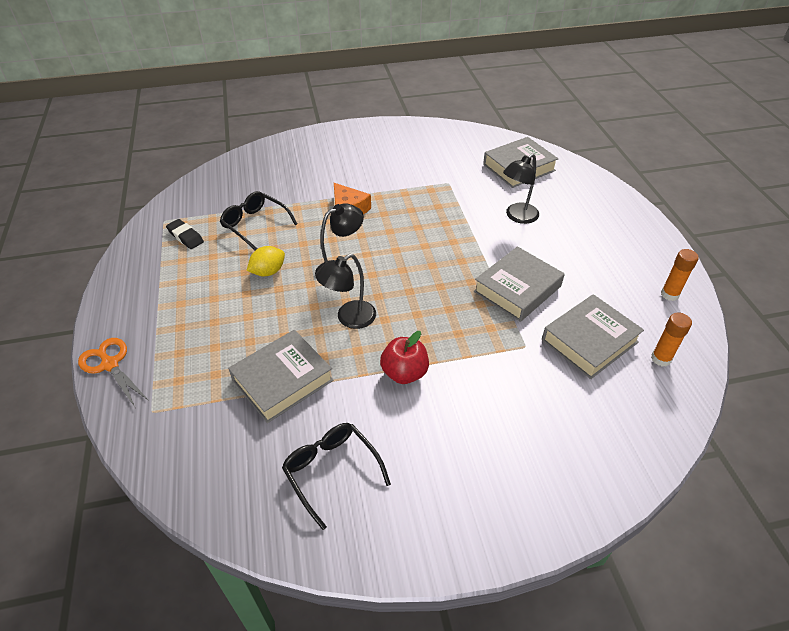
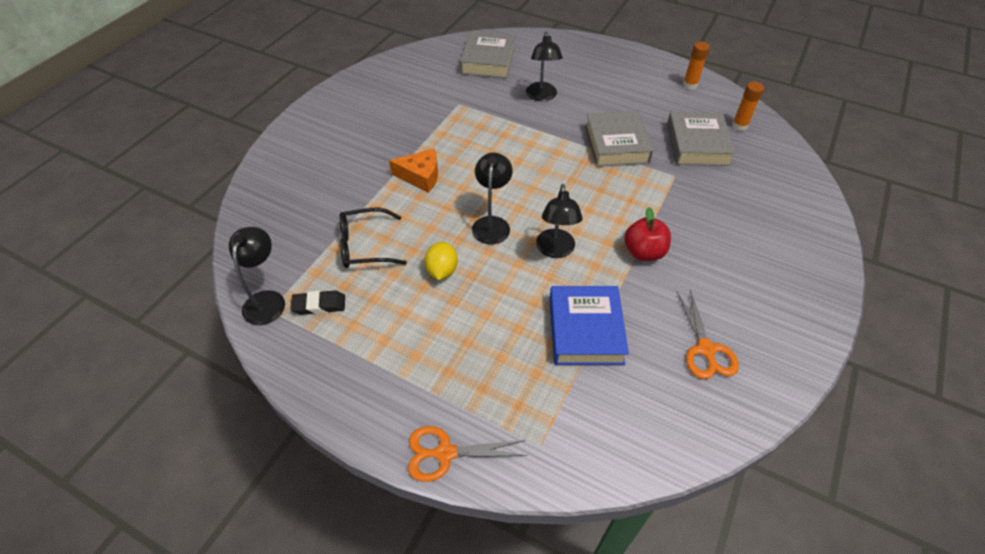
camera: 50 degrees left, 5 degrees up
grey book [228,330,334,423] -> blue book [550,286,629,365]
black glasses [282,423,391,530] -> orange scissors [677,290,739,379]
none -> black lamp [229,227,285,325]

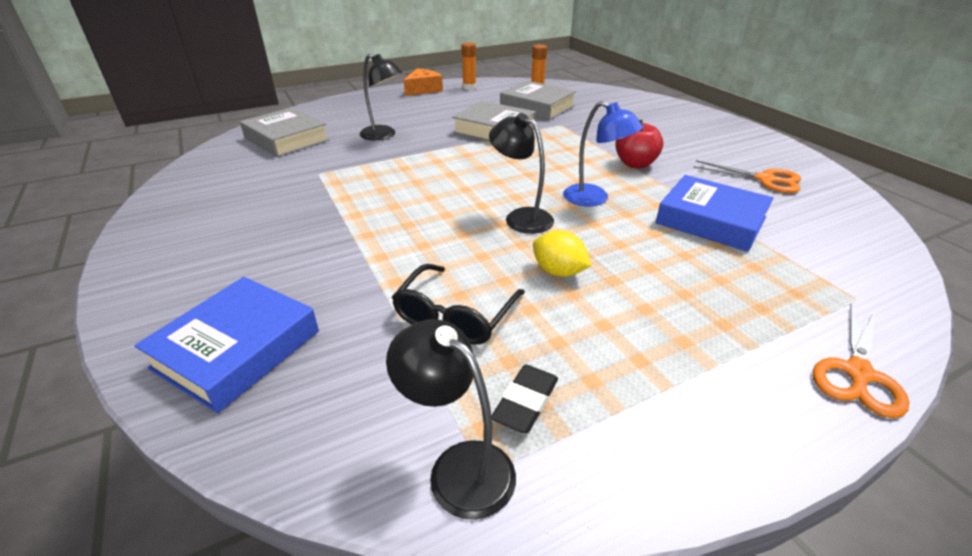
camera: 55 degrees left, 15 degrees down
orange cheese [389,149,438,193] -> orange cheese moved to [404,68,443,96]
black lamp [536,184,583,258] -> blue lamp [563,101,643,207]
none -> blue book [134,277,319,413]

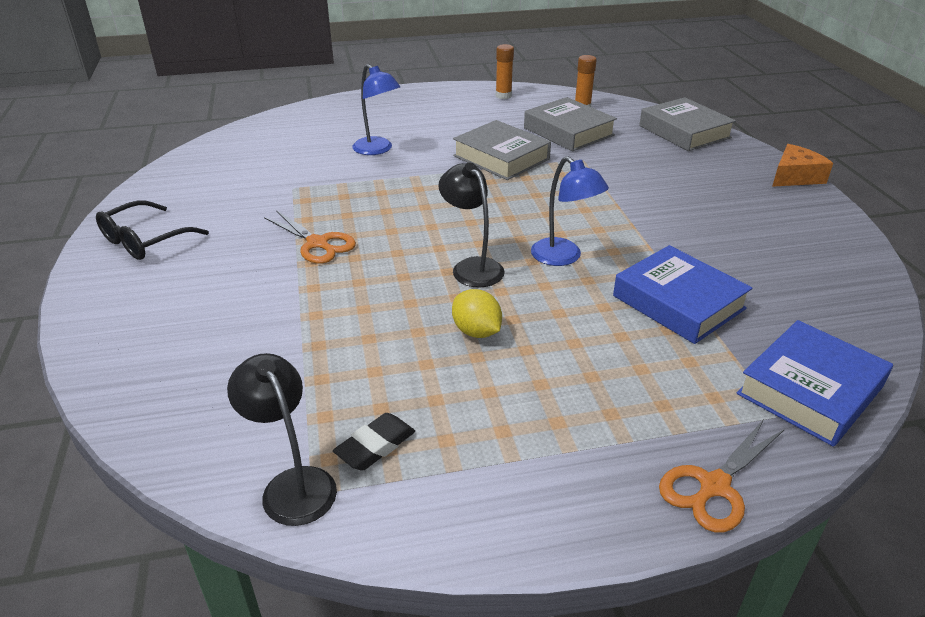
camera: 15 degrees right, 0 degrees up
blue book [134,277,319,413] -> blue book moved to [737,320,893,447]
grey book [240,107,329,157] -> grey book moved to [639,97,736,151]
black lamp [359,54,403,140] -> blue lamp [353,64,400,155]
black glasses [392,264,525,345] -> black glasses moved to [96,200,209,260]
orange cheese [404,68,443,96] -> orange cheese moved to [772,144,833,187]
red apple [615,119,663,168] -> none
orange scissors [693,160,801,193] -> orange scissors moved to [264,210,356,264]

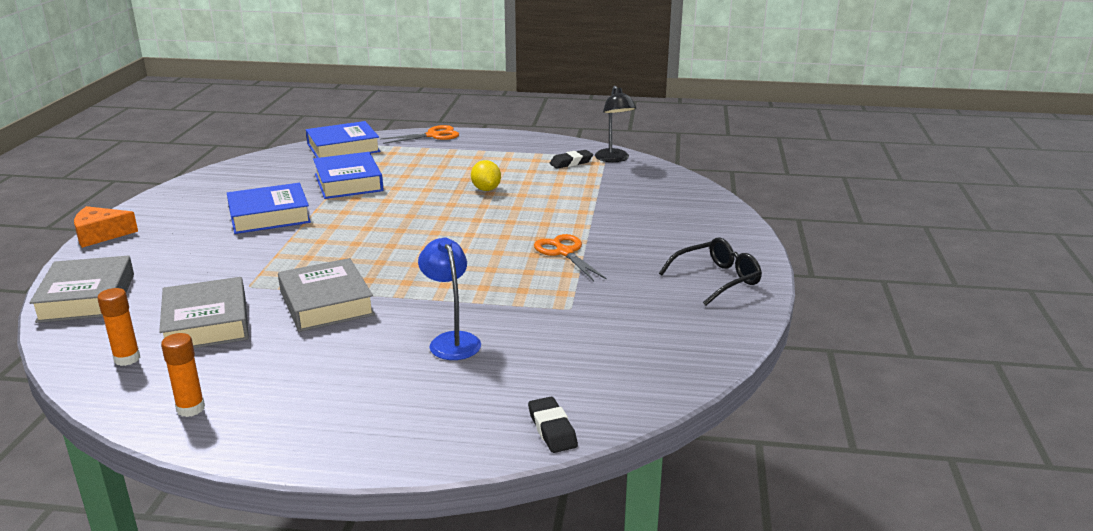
camera: 160 degrees left, 10 degrees down
black lamp [439,163,504,288] -> none
blue lamp [531,156,609,266] -> none
none -> blue book [227,183,311,234]
none -> black eraser [528,397,578,453]

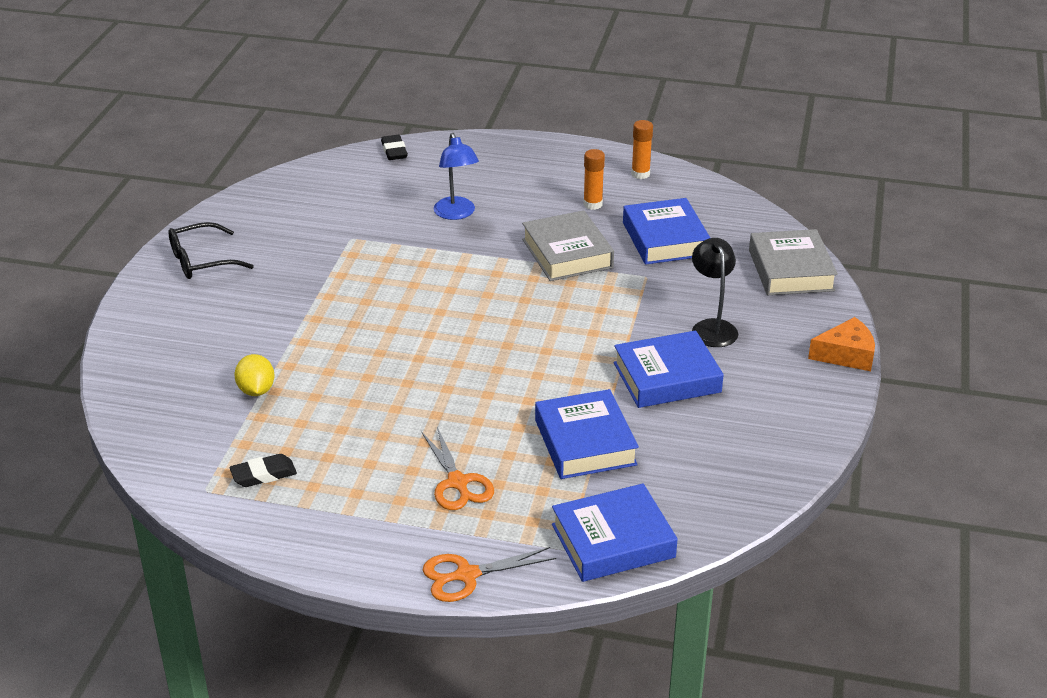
camera: 175 degrees left, 10 degrees up
orange glue stick [97,288,140,366] -> orange glue stick moved to [583,149,605,210]
grey book [159,277,249,348] -> blue book [623,198,710,264]
yellow lemon [471,160,501,191] -> yellow lemon moved to [234,354,275,396]
orange scissors [534,234,607,281] -> orange scissors moved to [422,427,494,510]
black lamp [595,86,636,162] -> black lamp moved to [692,238,738,347]

